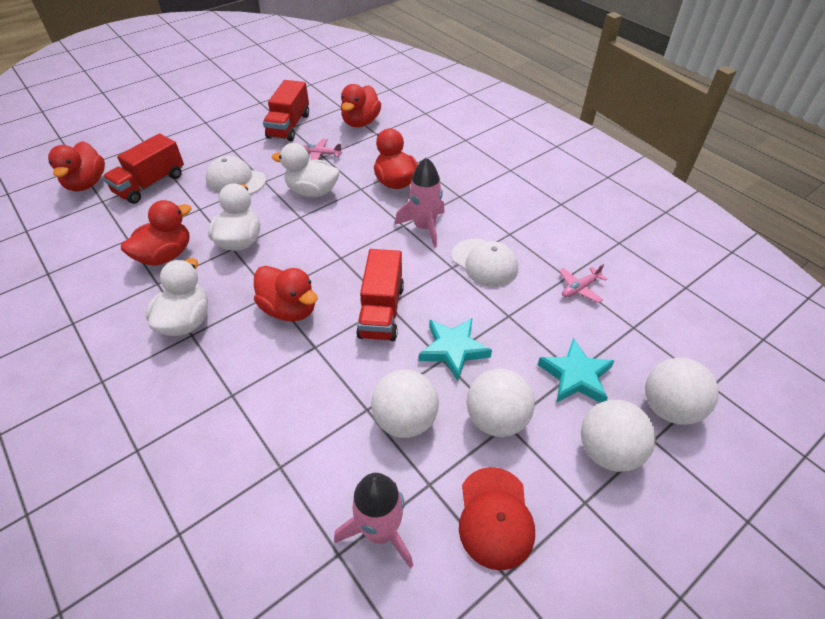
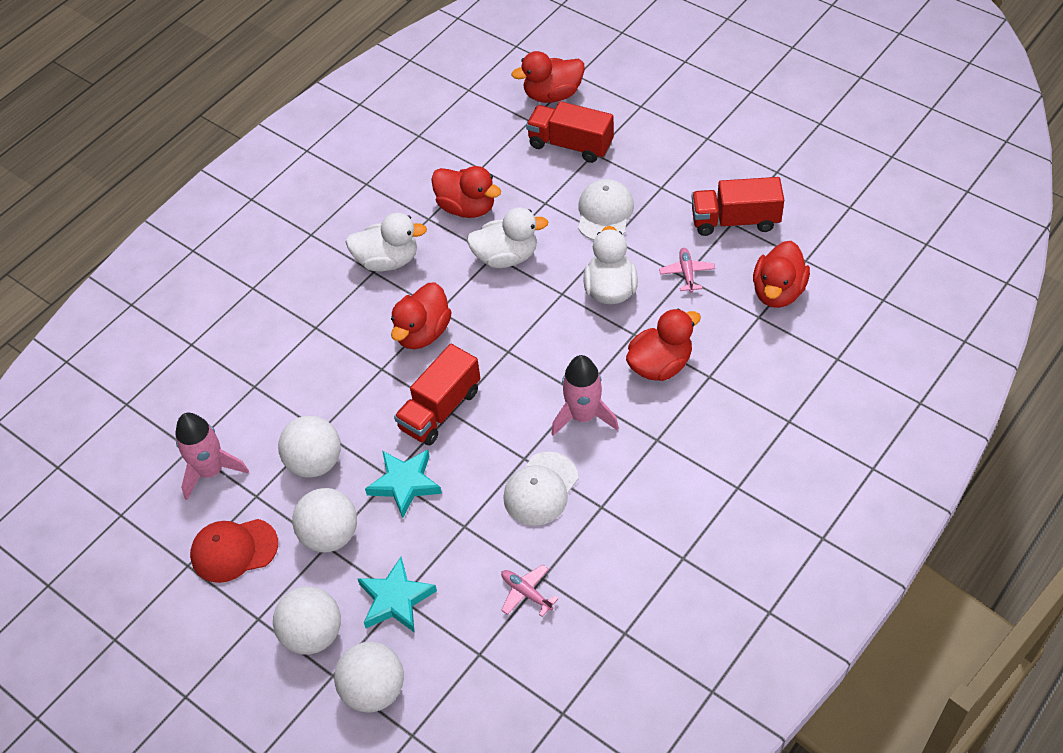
camera: 80 degrees right, 5 degrees up
red duck [341,84,381,127] -> red duck turned 75 degrees counterclockwise [753,241,810,308]
red truck [356,249,404,341] -> red truck turned 45 degrees counterclockwise [394,344,480,445]

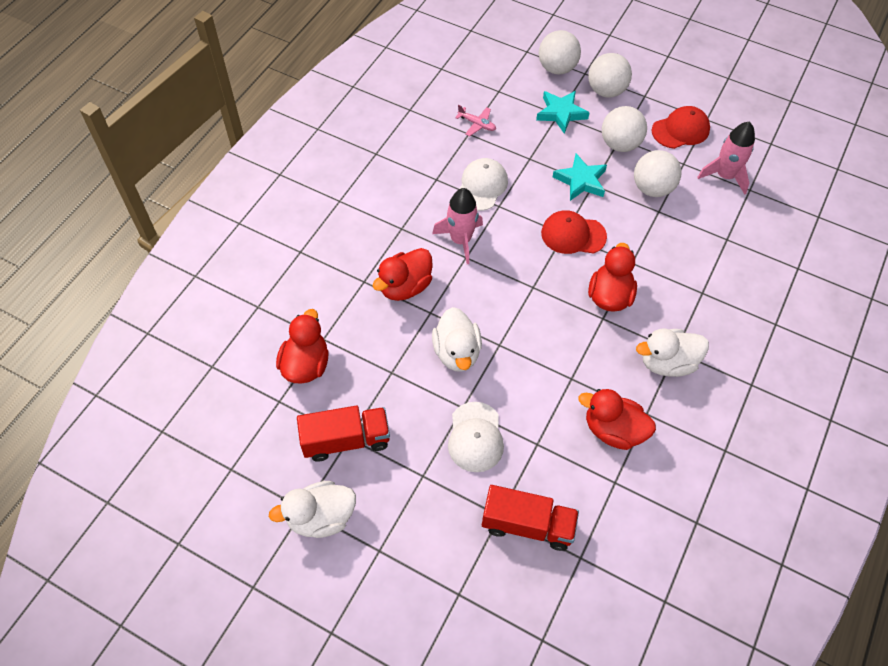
camera: 165 degrees right, 5 degrees up
red truck [394,344,480,445] -> red cap [541,210,607,254]
white duck [466,207,548,268] -> white duck moved to [269,481,356,538]
red duck [511,51,585,103] -> none
pink plane [659,248,715,293] -> none

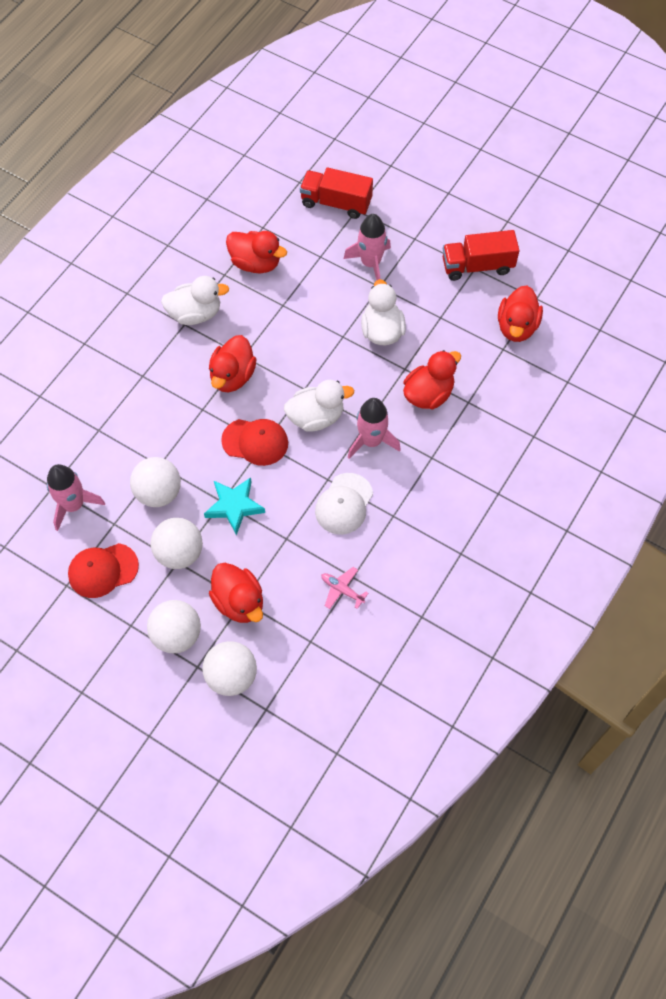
camera: 175 degrees left, 5 degrees up
white duck [269,481,356,538] -> white duck moved to [284,380,354,431]
white cap [448,402,504,472] -> pink rocket [344,214,391,280]
turquoise star [536,91,589,134] -> red duck [209,563,263,623]

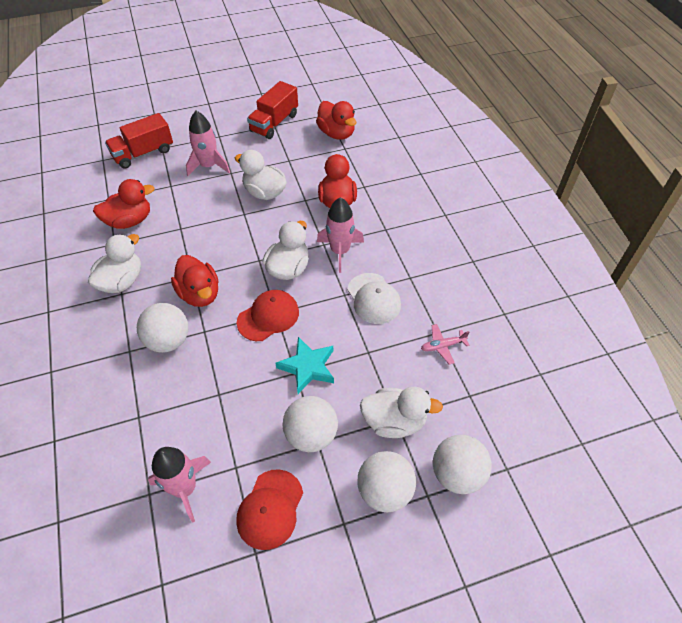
camera: 50 degrees left, 10 degrees down
white ball [130,457,181,507] -> white ball moved to [137,303,188,353]
red duck [209,563,263,623] -> white duck [360,387,443,438]

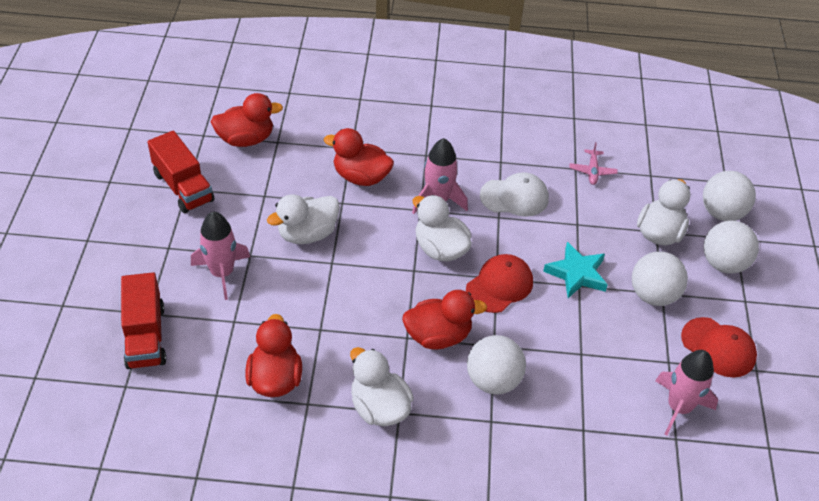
camera: 70 degrees left, 5 degrees down
red cap [237,290,299,341] -> red cap turned 60 degrees clockwise [466,254,533,313]

